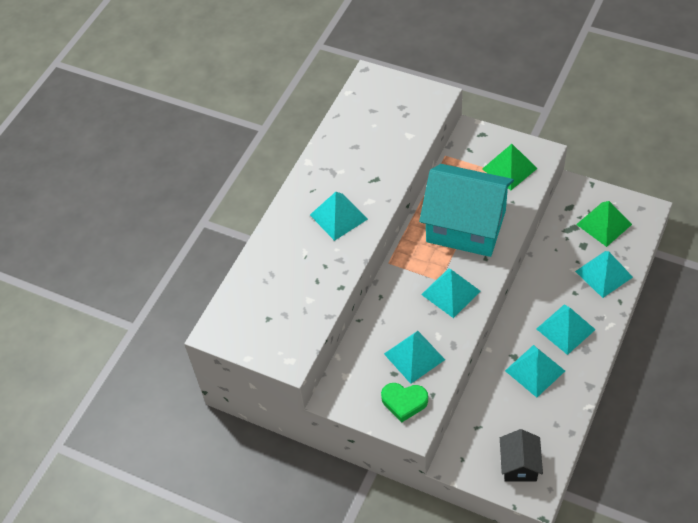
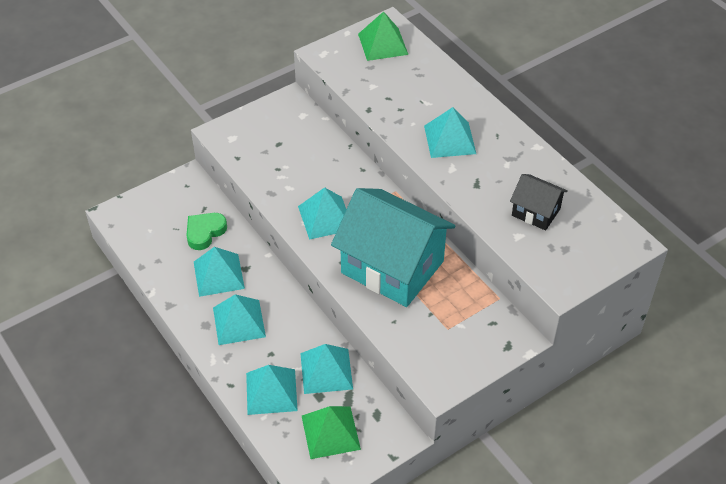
camera: 115 degrees right, 5 degrees down
green heart [381,383,428,423] -> green heart moved to [186,213,227,250]
turquoise pyramid [384,331,445,384] -> turquoise pyramid moved to [300,344,353,394]
turquoise house [419,164,514,257] -> turquoise house turned 75 degrees clockwise [331,188,455,307]
green pyramid [482,144,538,190] -> green pyramid moved to [358,11,408,61]
black house [500,429,543,481] -> black house moved to [510,174,568,231]

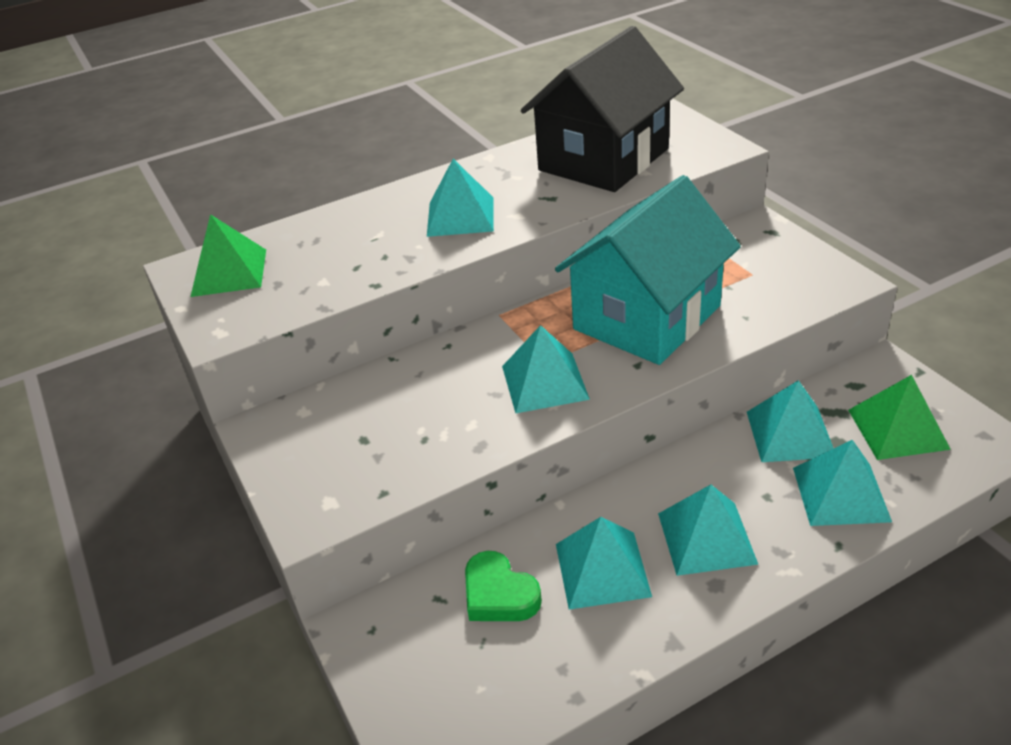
camera: 80 degrees left, 10 degrees down
black house [510,174,568,231] -> black house [521,26,684,192], size x2.08

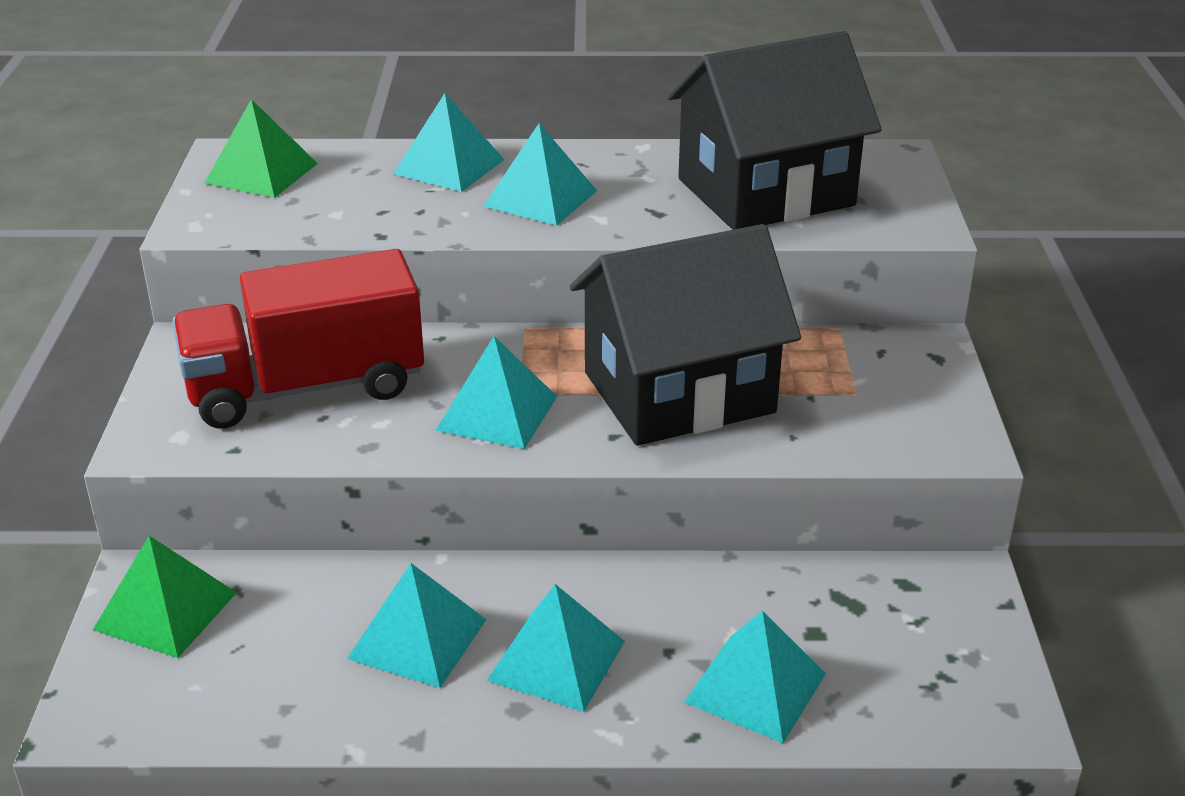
camera: 25 degrees right, 5 degrees down
green heart [465,551,542,621] -> none
turquoise house [555,175,741,365] -> black house [570,224,801,446]
turquoise pyramid [747,380,834,462] -> turquoise pyramid moved to [393,93,505,192]
green pyramid [848,375,951,460] -> green pyramid moved to [93,536,237,658]
none -> red truck [172,249,424,429]

